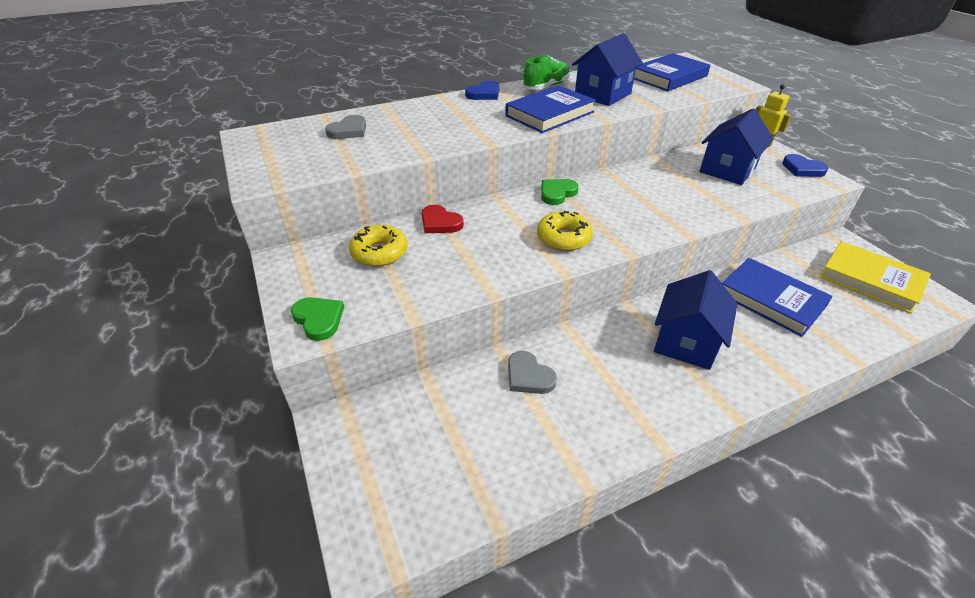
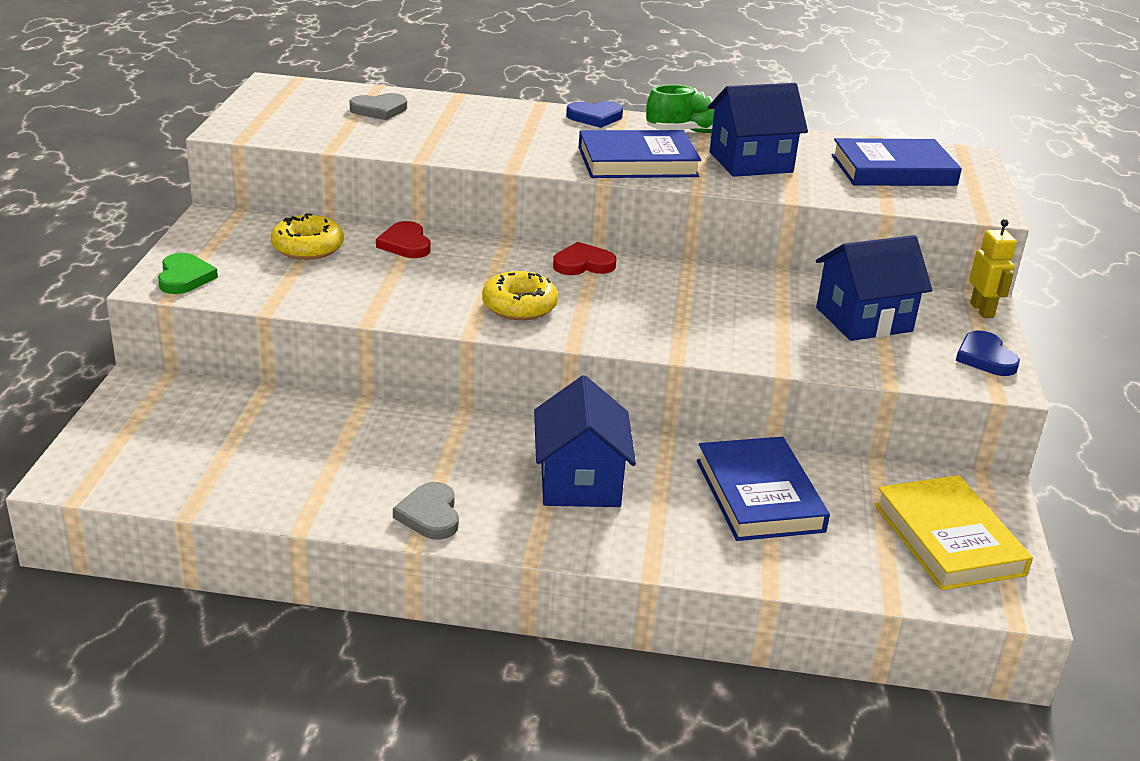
camera: 30 degrees right, 10 degrees down
grey heart [508,351,557,394] -> grey heart moved to [393,482,459,540]
green heart [541,179,579,205] -> red heart [553,242,616,275]
blue house [654,270,737,370] -> blue house turned 60 degrees counterclockwise [534,375,636,507]

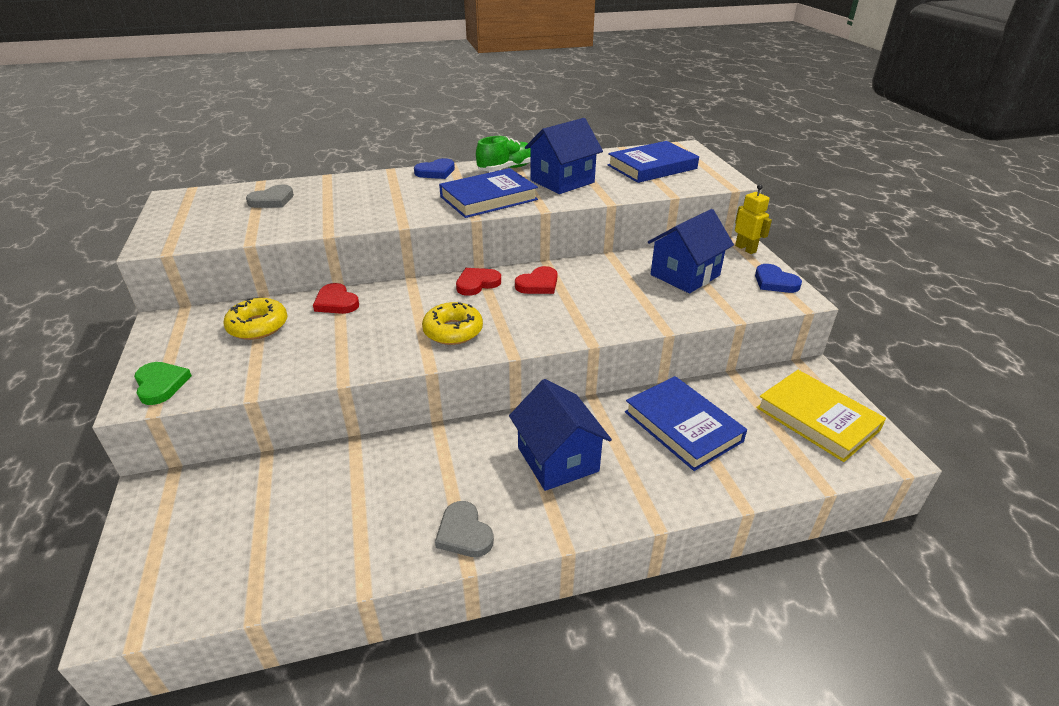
camera: 20 degrees left, 5 degrees up
none -> red heart [515,266,557,294]

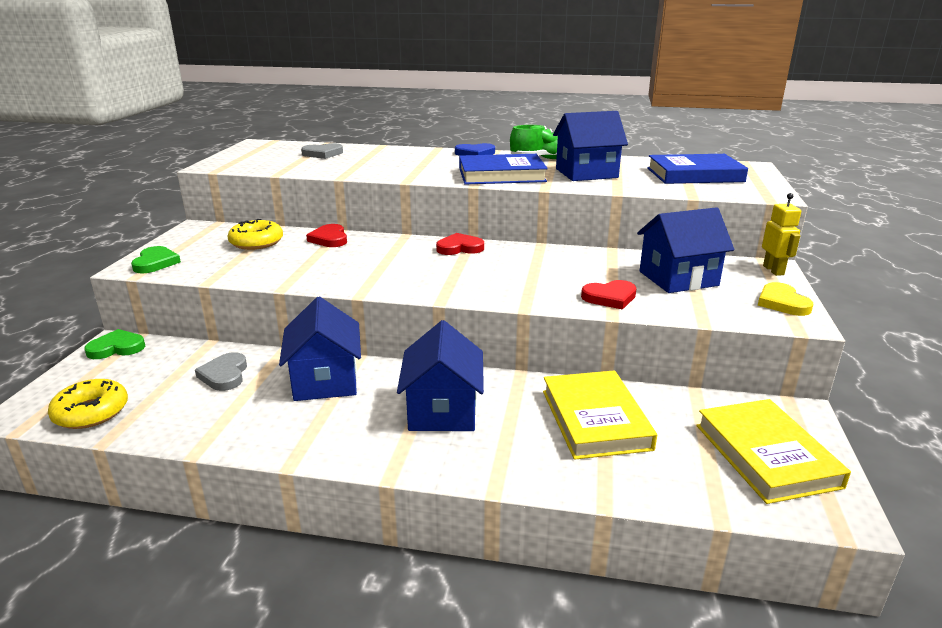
camera: 25 degrees right, 10 degrees down
yellow donut [422,302,483,345] -> yellow donut moved to [48,379,128,429]
grey heart [435,501,494,557] -> grey heart moved to [195,352,247,391]
red heart [515,266,557,294] -> red heart moved to [581,280,637,310]
blue book [625,376,747,471] -> yellow book [543,370,657,460]
blue heart [755,264,802,293] -> yellow heart [758,282,813,316]
none -> green heart [84,329,145,359]
none -> blue house [279,296,361,401]

